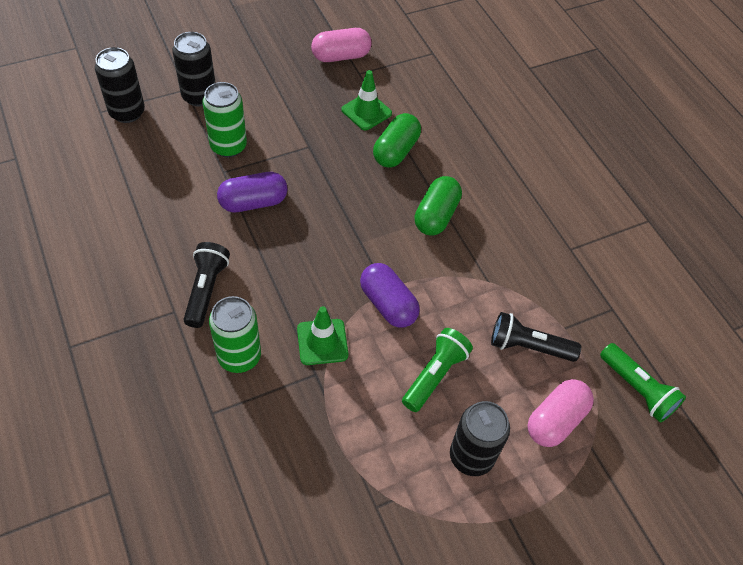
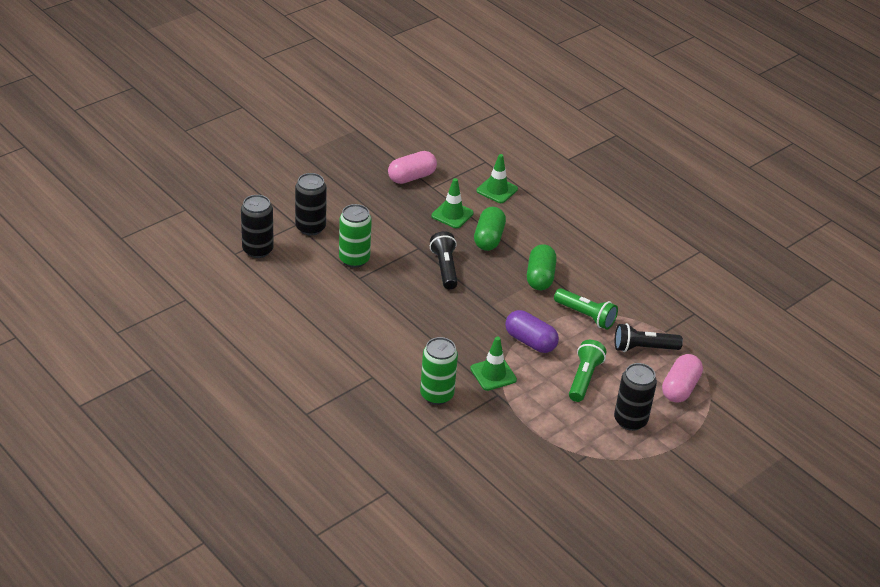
camera: 15 degrees left, 15 degrees down
black flashlight [183,242,230,328] -> black flashlight moved to [430,231,458,289]
purple capsule [217,172,288,212] -> none
green flashlight [600,343,686,422] -> green flashlight moved to [554,288,618,330]
none -> green traffic cone [476,154,518,203]

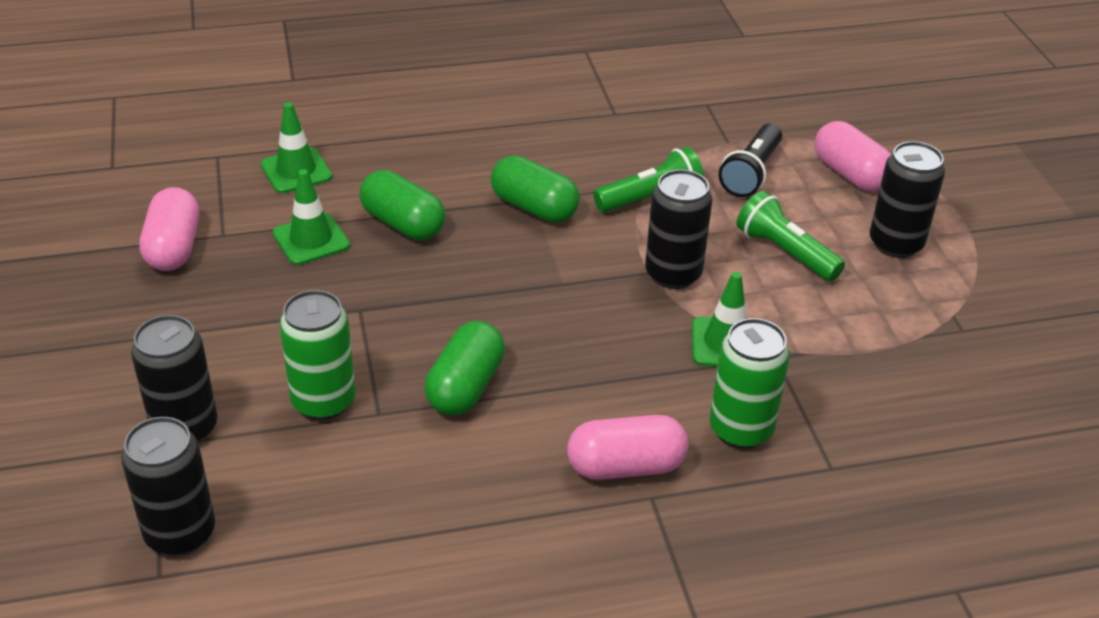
camera: 60 degrees left, 0 degrees up
black flashlight [430,231,458,289] -> none
purple capsule [505,310,559,353] -> black can [645,169,712,289]
none -> green capsule [425,321,505,415]
none -> pink capsule [567,415,688,480]

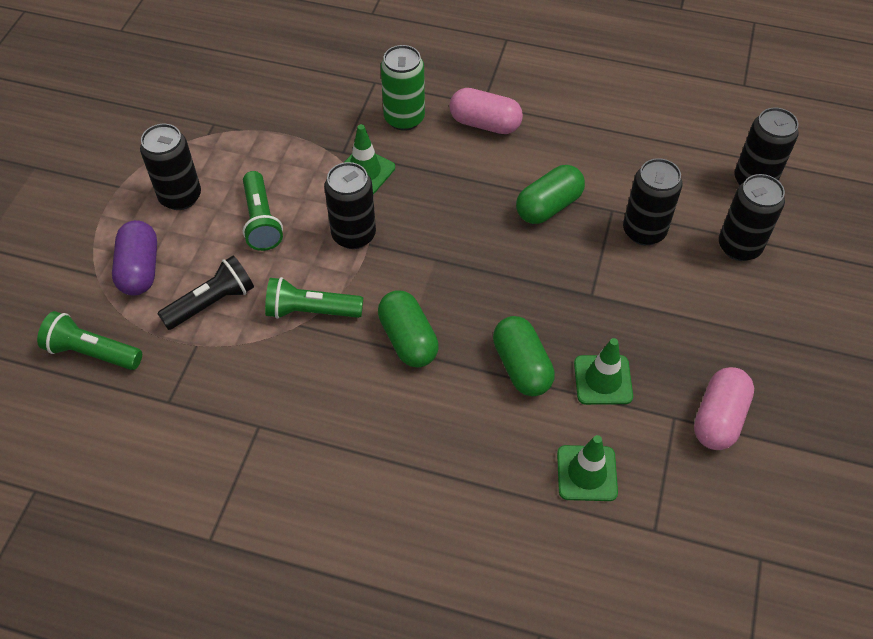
camera: 150 degrees left, 15 degrees up
green can [279,290,356,420] -> black can [623,158,682,245]
pink capsule [814,121,891,191] -> purple capsule [112,220,157,295]
none -> green flashlight [37,311,142,370]

